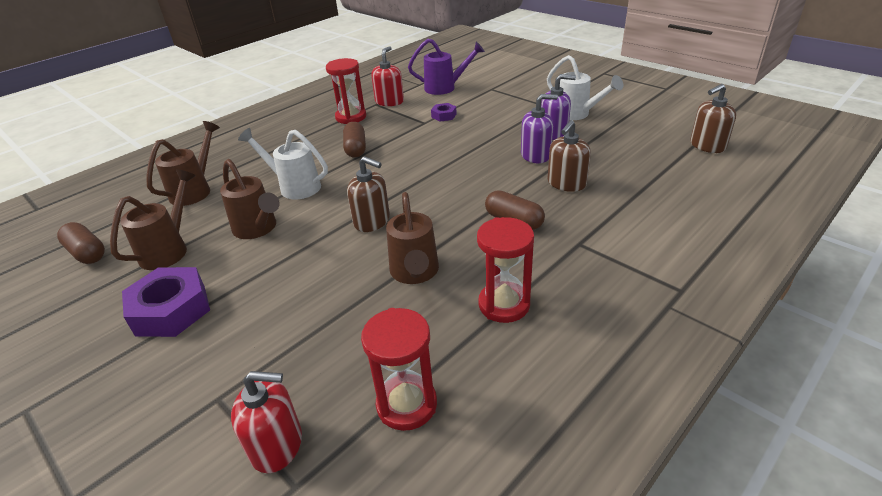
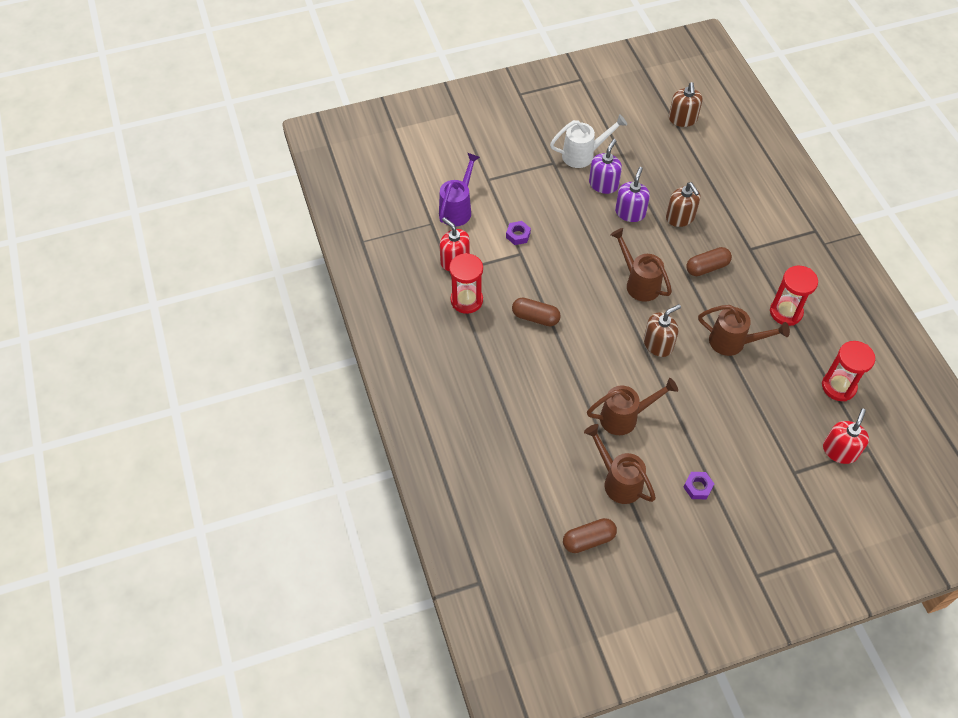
camera: 65 degrees left, 20 degrees up
purple nut [122,267,210,337] -> purple nut [683,472,714,499], size x0.50
brown watering can [146,121,220,206] -> brown watering can moved to [610,228,672,302]
white watering can [238,128,328,199] -> none

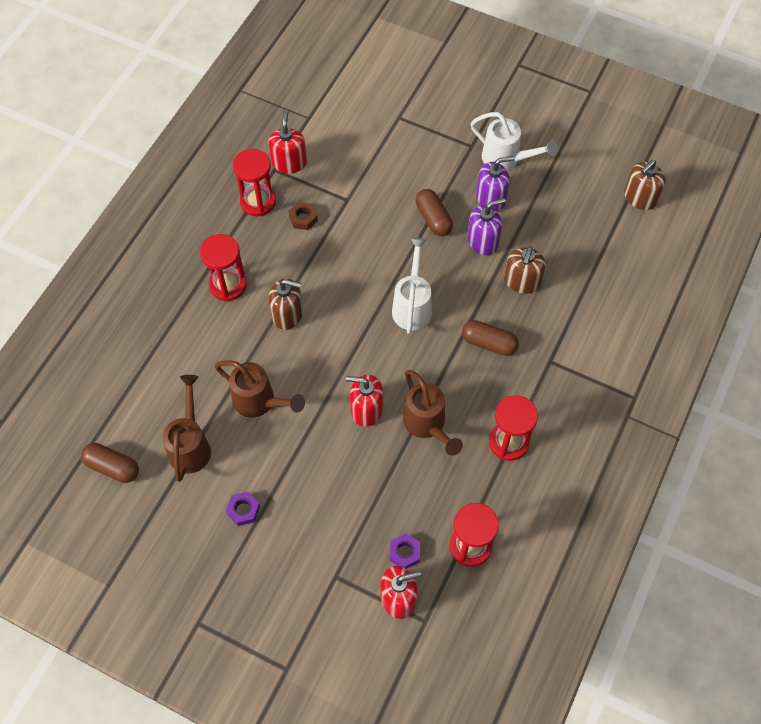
camera: 45 degrees right, 5 degrees up
purple watering can [439,153,480,226] -> none
purple nut [506,221,531,245] -> purple nut moved to [390,533,420,569]
brown capsule [512,298,561,326] -> brown capsule moved to [416,189,453,236]
brown watering can [610,228,672,302] -> white watering can [392,237,432,334]
brown soap dispenser [644,304,681,357] -> brown soap dispenser moved to [269,278,303,330]
none -> red hourglass [200,234,247,302]
none -> brown nut [288,202,318,230]
none -> red soap dispenser [346,375,383,427]

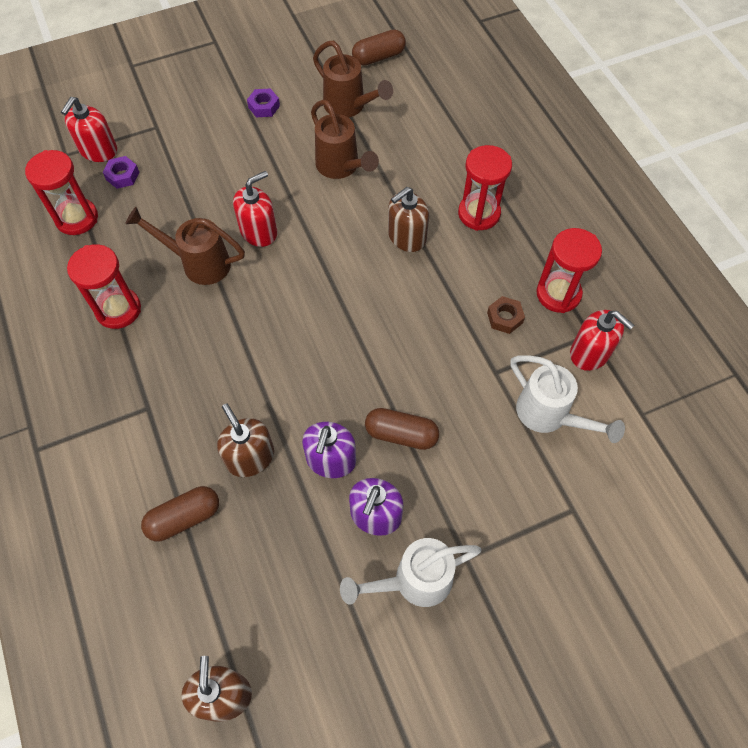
camera: 130 degrees right, 0 degrees up
brown watering can [215,360,305,418] -> brown watering can turned 105 degrees counterclockwise [311,100,379,179]
white watering can [392,237,432,334] -> white watering can moved to [511,355,625,443]
brown capsule [462,320,519,356] -> brown capsule moved to [141,486,219,541]

